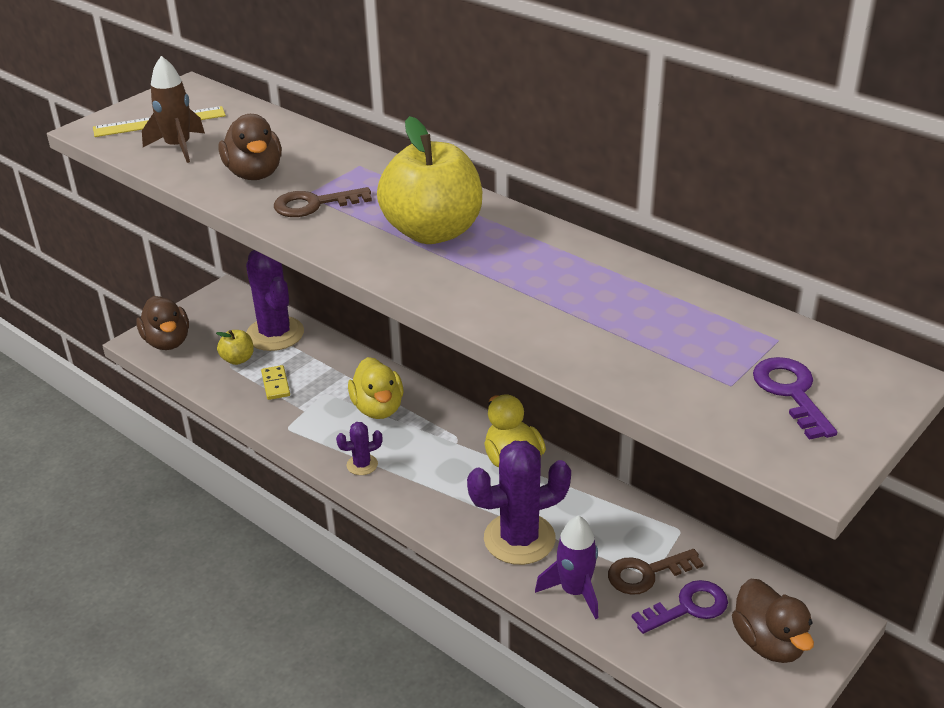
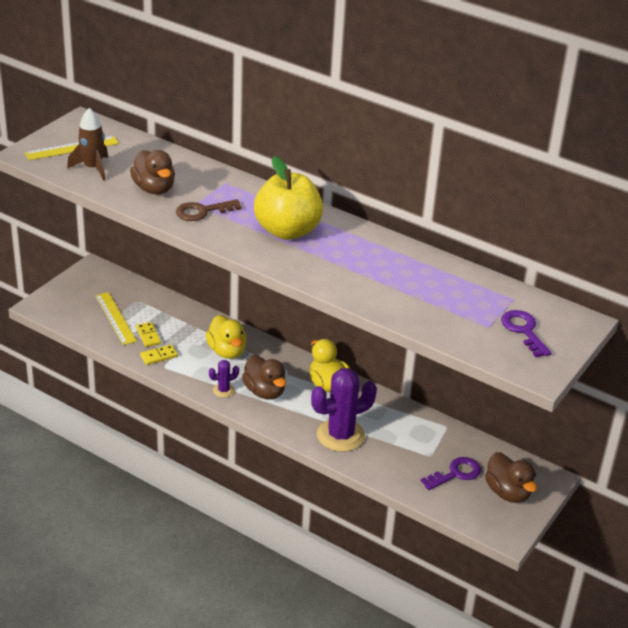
camera: 10 degrees left, 0 degrees up
brown duck [136,296,189,350] -> brown duck moved to [242,355,286,400]
yellow apple [216,330,254,365] -> yellow ruler [95,292,137,345]
purple cactus [246,250,304,351] -> none
purple rocket [535,515,598,619] -> none
brown key [608,549,703,595] -> none
none -> yellow domino [140,345,178,365]

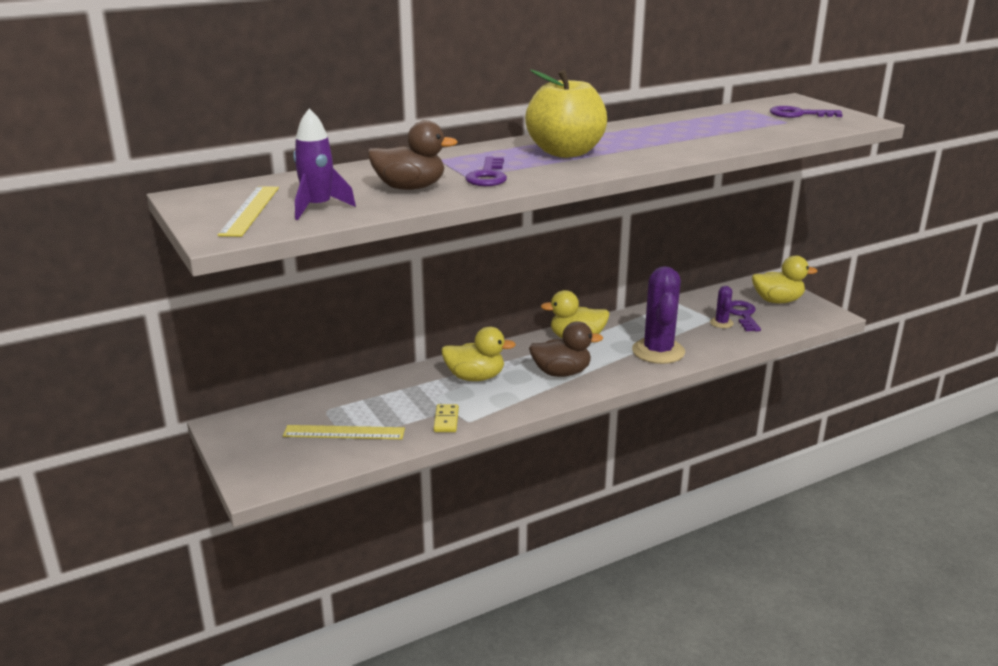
camera: 60 degrees left, 10 degrees down
brown rocket [67,108,108,181] -> purple rocket [293,109,356,220]
yellow domino [136,322,161,347] -> none
brown key [176,199,242,221] -> purple key [465,156,507,186]
purple cactus [209,360,239,398] -> purple cactus moved to [710,286,734,328]
brown duck [485,452,537,503] -> yellow duck [752,255,817,303]

